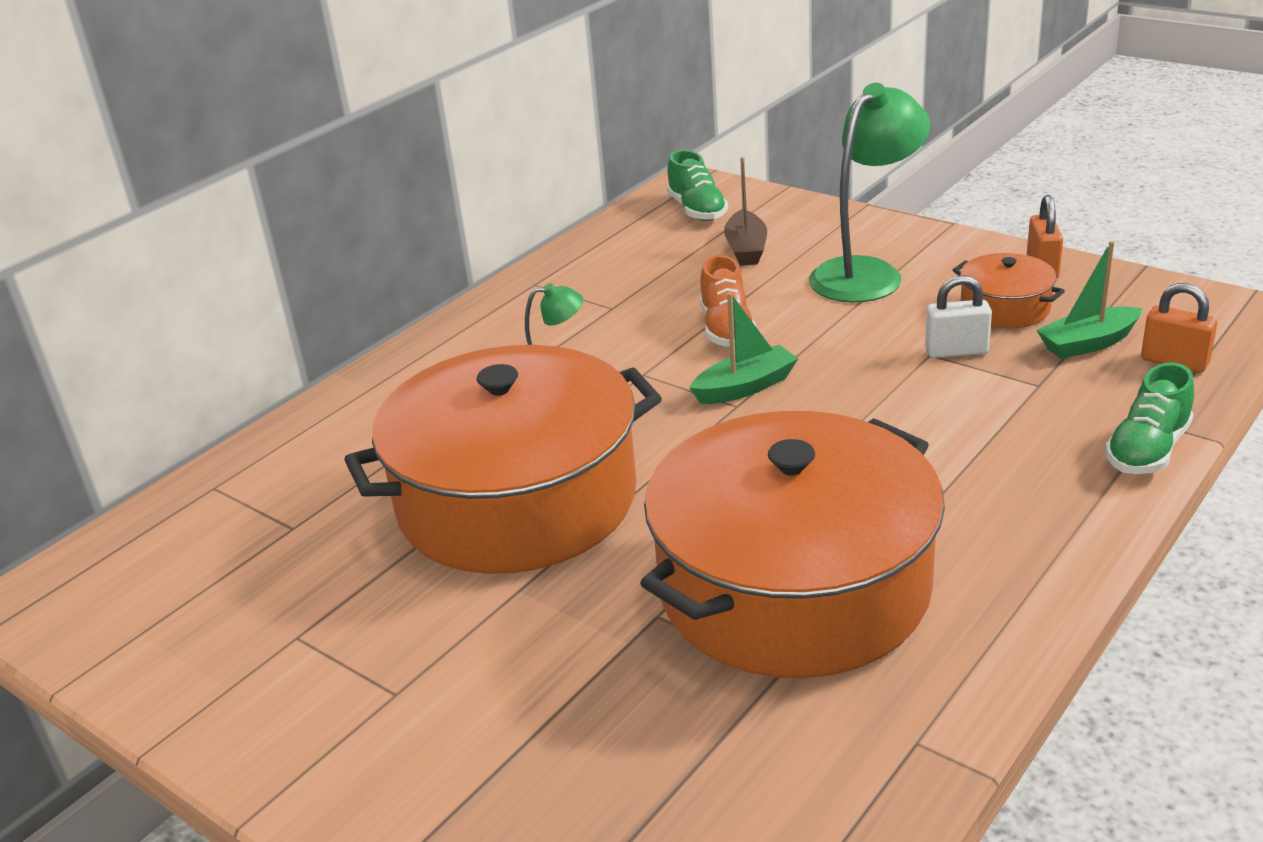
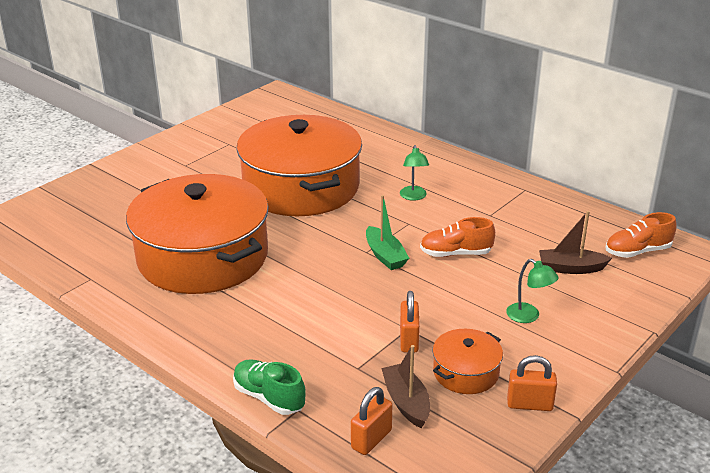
camera: 90 degrees right, 0 degrees up
green shoe [667,150,728,221] -> orange shoe [605,212,677,258]
green lamp [809,83,930,302] -> green lamp [506,259,559,323], size x0.49
white padlock [925,275,992,358] -> orange padlock [400,291,420,353]
green boat [1037,241,1142,359] -> brown boat [381,345,430,428]

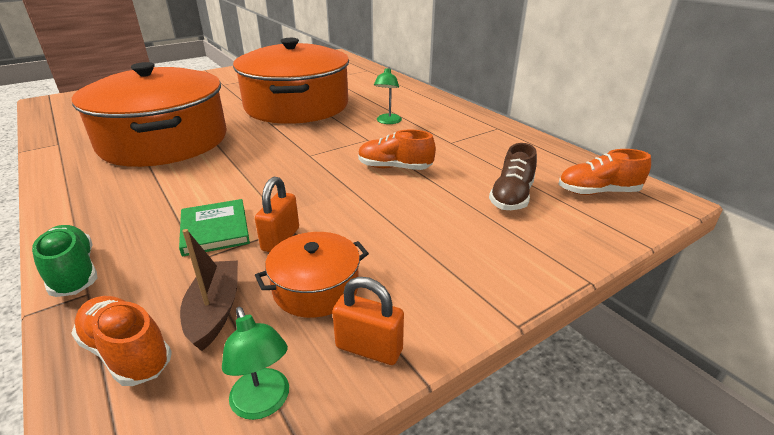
camera: 15 degrees right, 0 degrees up
orange padlock [351,387,392,455] -> orange shoe [71,296,172,386]
green boat [366,195,409,270] -> none
green lamp [506,259,559,323] -> green lamp moved to [222,307,289,420]
brown boat [539,211,612,274] -> brown shoe [489,143,537,210]
none -> green book [179,199,250,257]

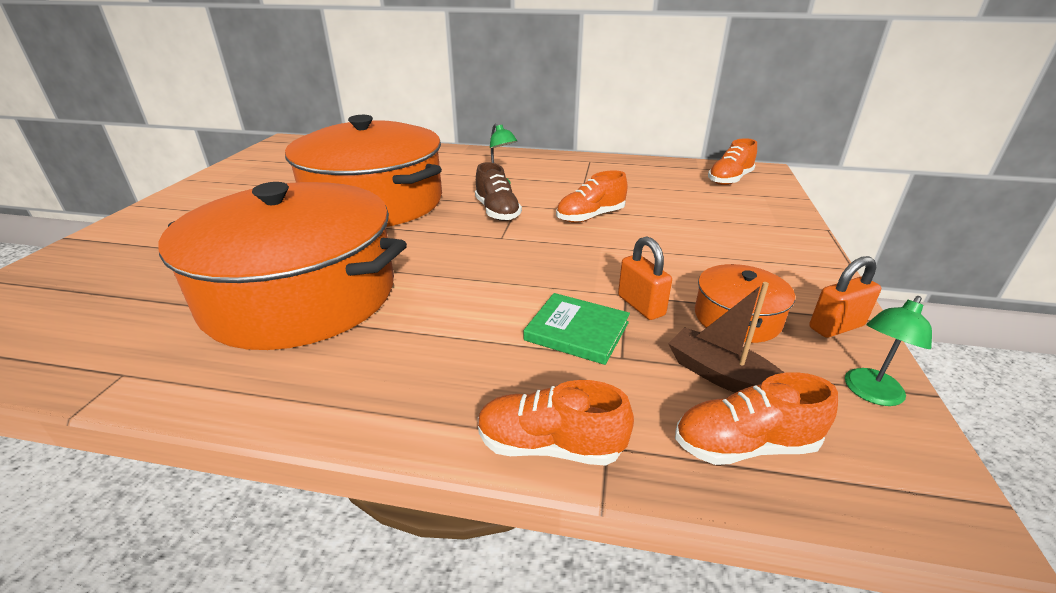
camera: 45 degrees left, 0 degrees up
green shoe [32,225,97,297] -> orange shoe [478,380,634,466]
green lamp [222,307,289,420] -> green lamp turned 120 degrees clockwise [845,296,932,406]
brown shoe [489,143,537,210] -> brown shoe moved to [475,162,522,221]

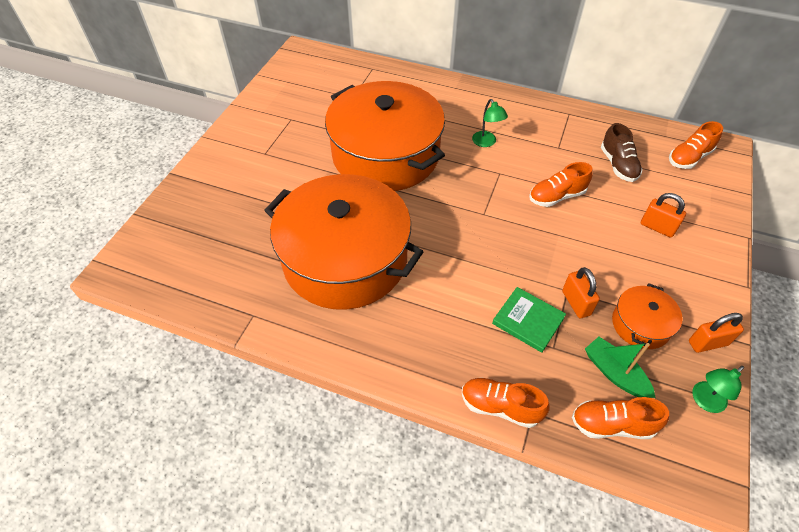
camera: 10 degrees right, 20 degrees up
brown shoe [475,162,522,221] -> brown shoe moved to [601,123,643,182]
brown boat [668,282,784,393] -> green boat [585,337,656,398]
none -> orange padlock [641,193,686,238]

